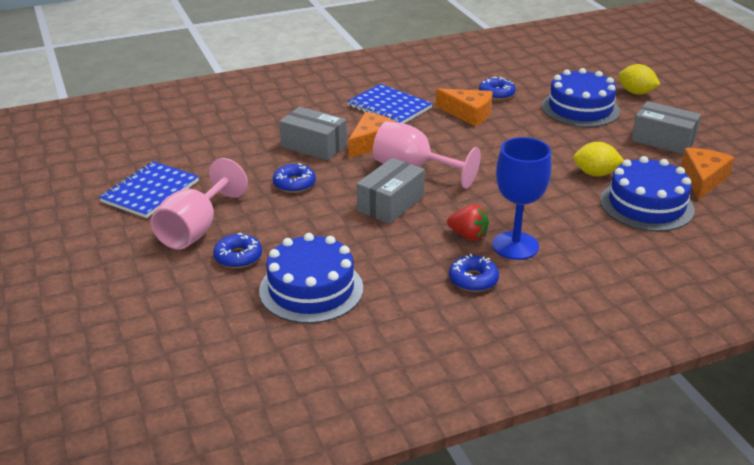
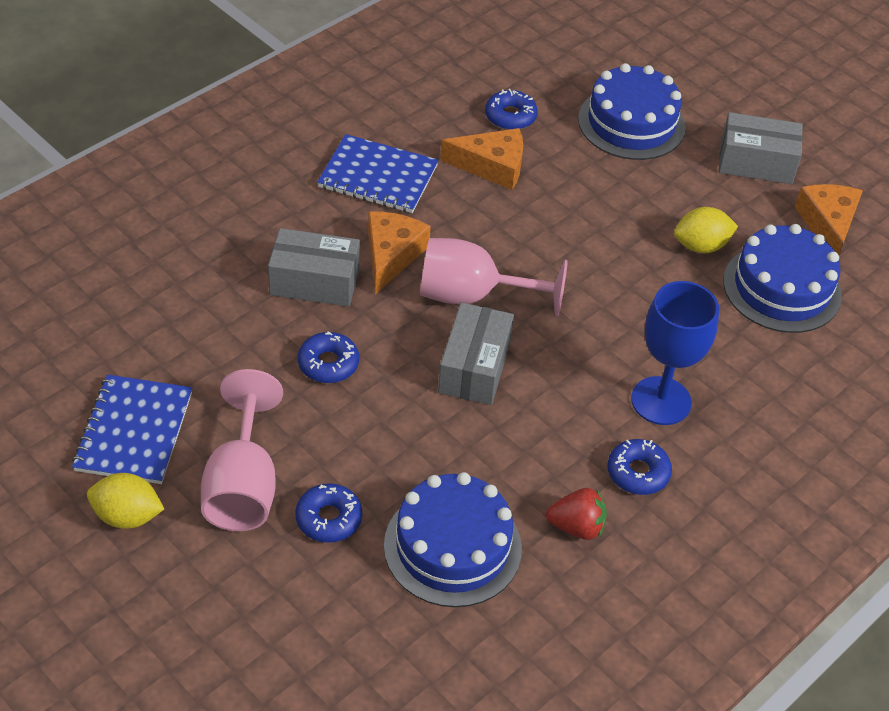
camera: 25 degrees left, 15 degrees up
red strawberry [447,204,489,241] -> red strawberry moved to [546,488,607,540]
yellow lemon [618,64,660,94] -> yellow lemon moved to [87,473,164,529]

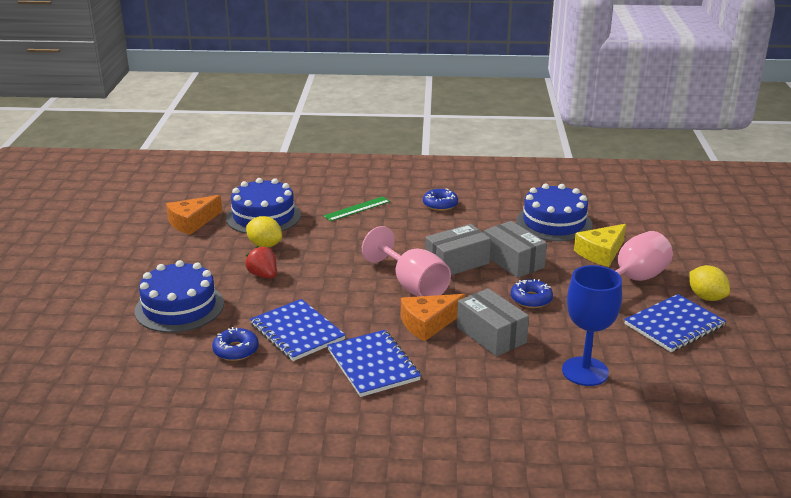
camera: 130 degrees left, 20 degrees down
blue donut [295,483,362,543] -> yellow cheese [574,224,626,267]
orange cheese [440,128,523,190] -> blue notebook [250,299,346,361]
red strawberry [546,488,607,540] -> red strawberry moved to [245,246,277,279]
blue goblet [631,281,719,425] -> blue goblet moved to [562,265,622,386]
grey box [719,112,803,184] -> grey box moved to [484,221,547,278]
none -> green ruler [323,196,390,221]

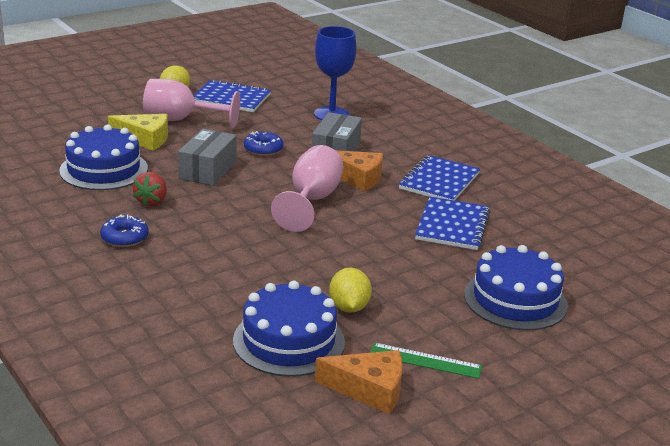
camera: 130 degrees left, 0 degrees up
blue donut [212,327,259,361] -> none
red strawberry [245,246,277,279] -> red strawberry moved to [133,172,167,206]
green ruler [323,196,390,221] -> green ruler moved to [370,343,482,379]
grey box [425,224,491,275] -> none

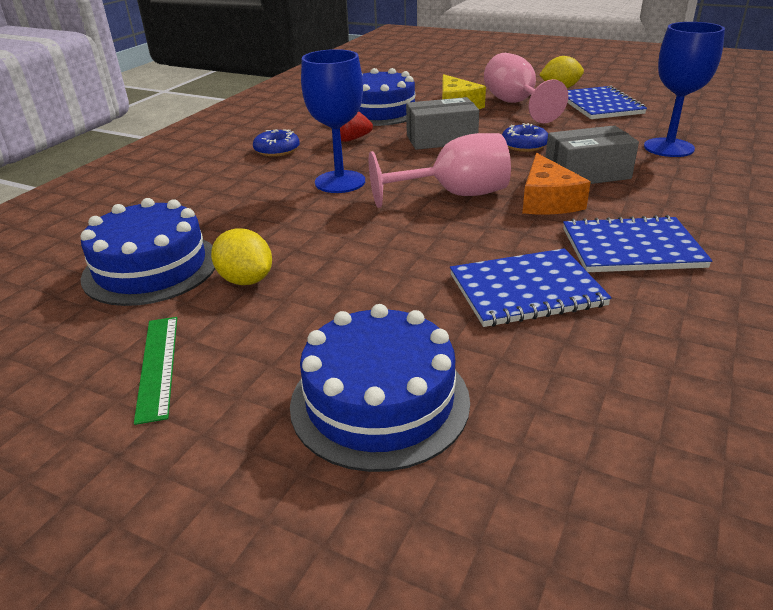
camera: 65 degrees right, 5 degrees up
orange cheese [315,350,403,414] -> none
yellow lemon [329,268,372,313] -> yellow lemon turned 75 degrees clockwise [211,228,272,285]
none -> blue goblet [301,49,365,193]

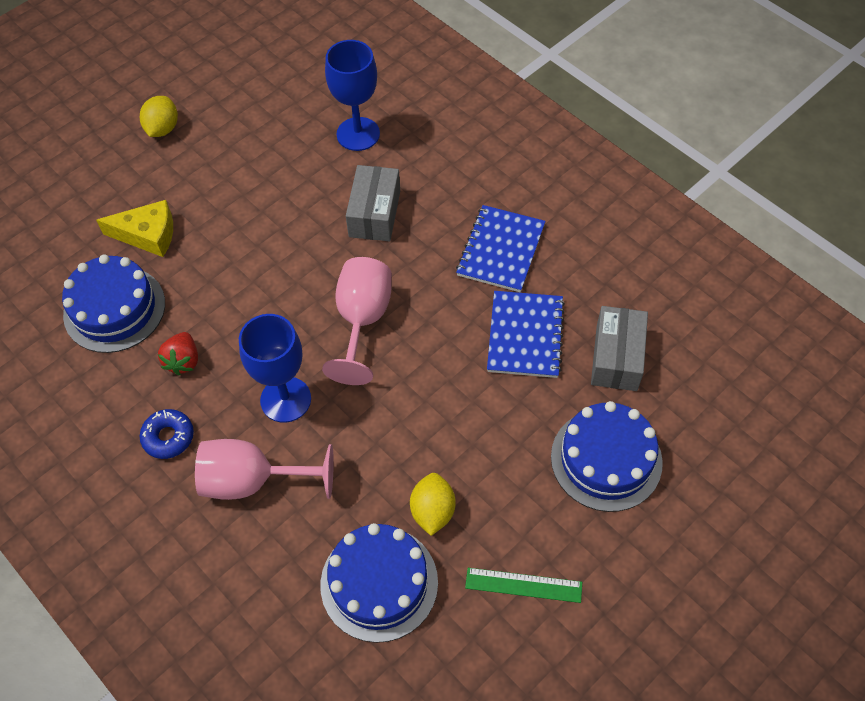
camera: 70 degrees left, 25 degrees up
yellow lemon [211,228,272,285] -> yellow lemon turned 60 degrees counterclockwise [410,473,456,536]
grey box [406,97,479,150] -> grey box moved to [591,306,648,391]
pink goblet [484,53,568,123] -> pink goblet moved to [195,439,334,500]
blue donut [502,123,548,152] -> none
orange cheese [522,153,591,214] -> none
blue notebook [567,86,647,119] -> none

